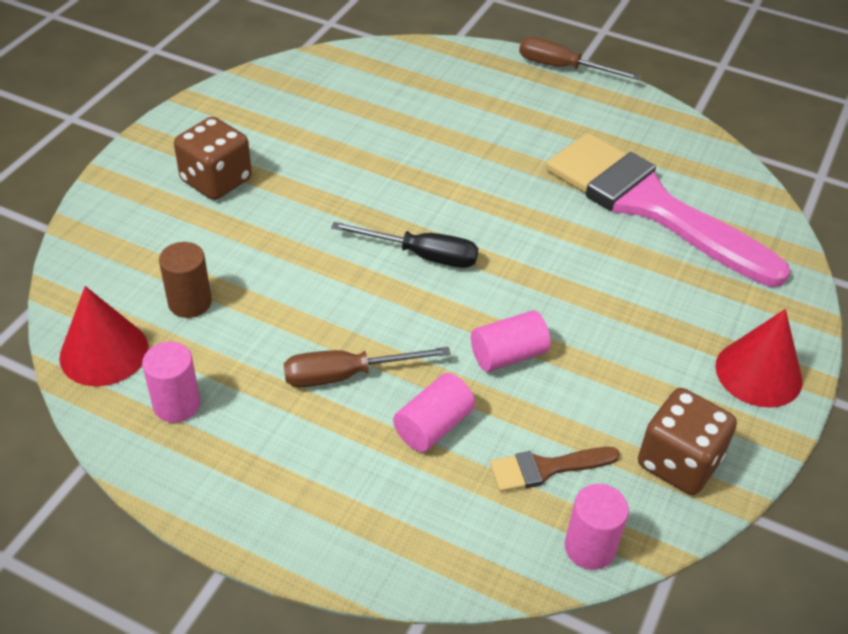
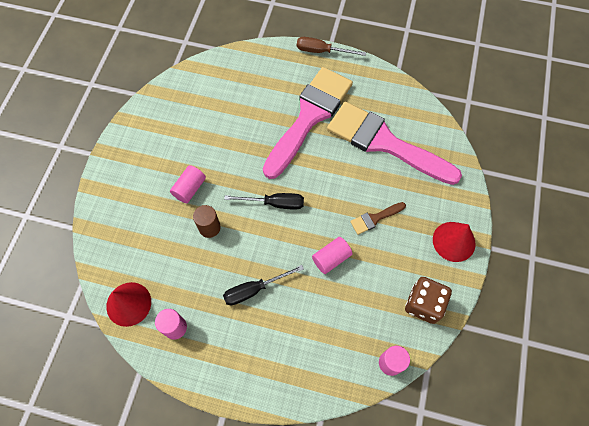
camera: 10 degrees left, 20 degrees up
brown cylinder [159,242,212,318] -> brown cylinder moved to [193,205,221,238]
brown dice [174,117,252,200] -> none
brown screwdriver [284,347,451,387] -> black screwdriver [223,265,304,305]
pink cylinder [393,373,475,452] -> pink cylinder moved to [170,165,206,203]
brown brush [490,447,620,492] -> brown brush moved to [350,202,406,235]
none -> pink brush [263,67,353,179]

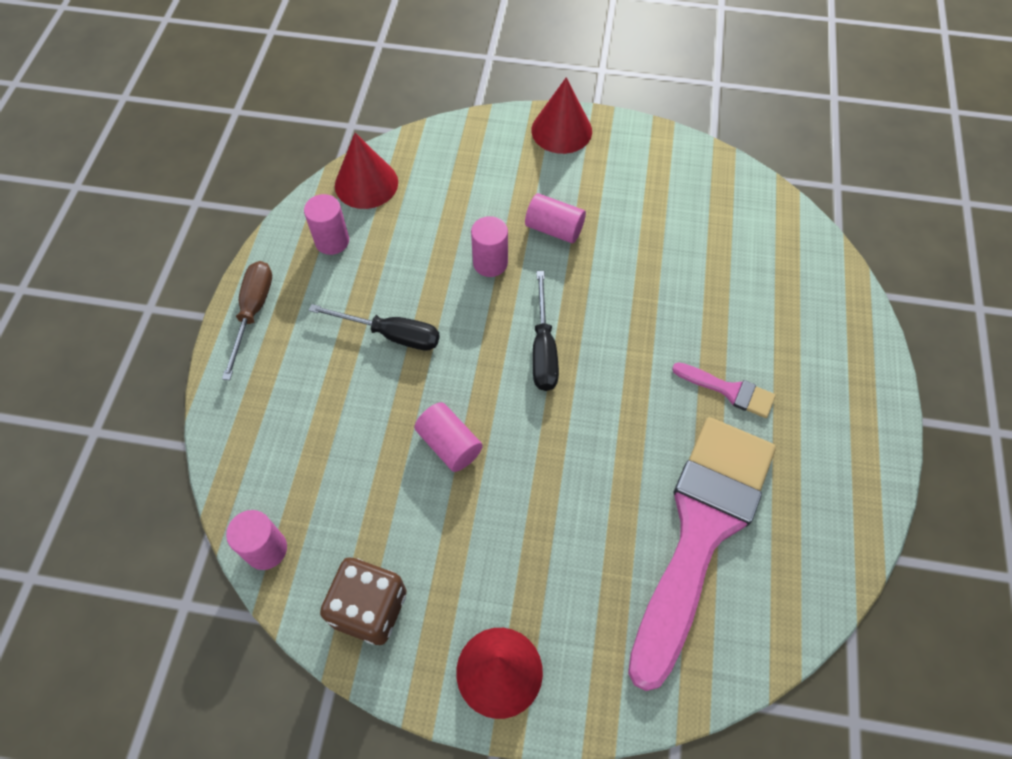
camera: 85 degrees right, 5 degrees down
brown cylinder [193,205,221,238] -> pink cylinder [471,216,508,277]
black screwdriver [223,265,304,305] -> black screwdriver turned 135 degrees clockwise [309,304,440,351]
pink brush [263,67,353,179] -> pink brush [672,362,776,418], size x0.40
brown screwdriver [297,37,366,56] -> brown screwdriver moved to [222,261,272,380]
brown brush [350,202,406,235] -> none
none -> red cone [531,77,592,154]

